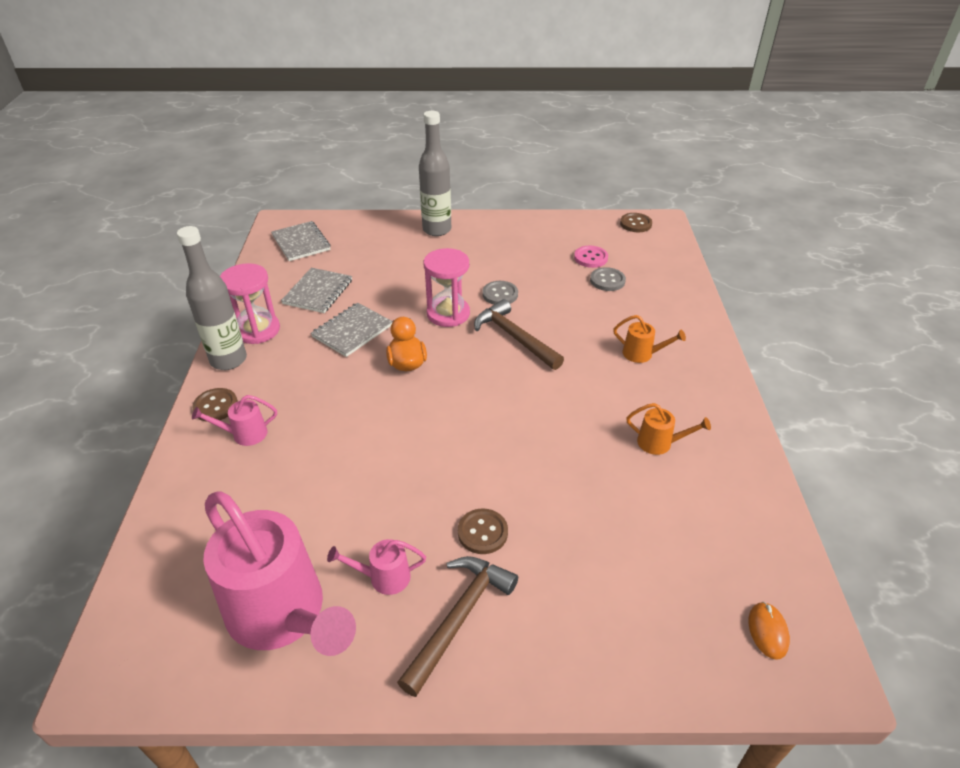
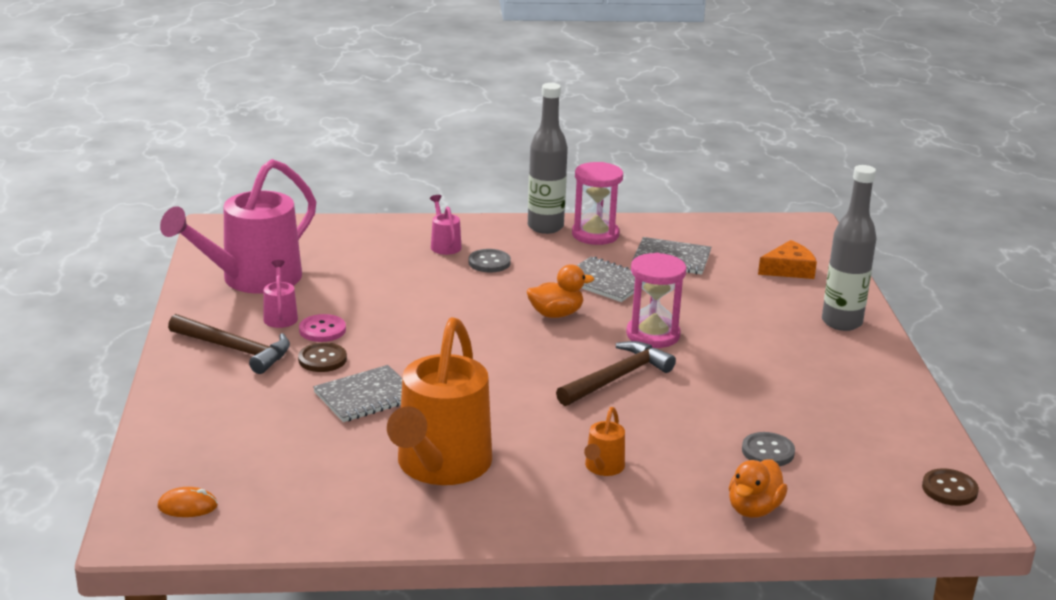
camera: 85 degrees right, 15 degrees down
brown button [193,388,238,422] -> none
grey notebook [271,221,331,261] -> grey notebook moved to [313,365,402,422]
grey button [482,281,518,305] -> grey button moved to [468,249,511,272]
pink button [574,246,608,268] -> pink button moved to [299,314,346,342]
orange watering can [626,403,711,455] -> orange watering can [387,317,492,485], size x2.38
none -> orange duck [729,459,788,518]
none -> orange cheese [758,240,817,279]

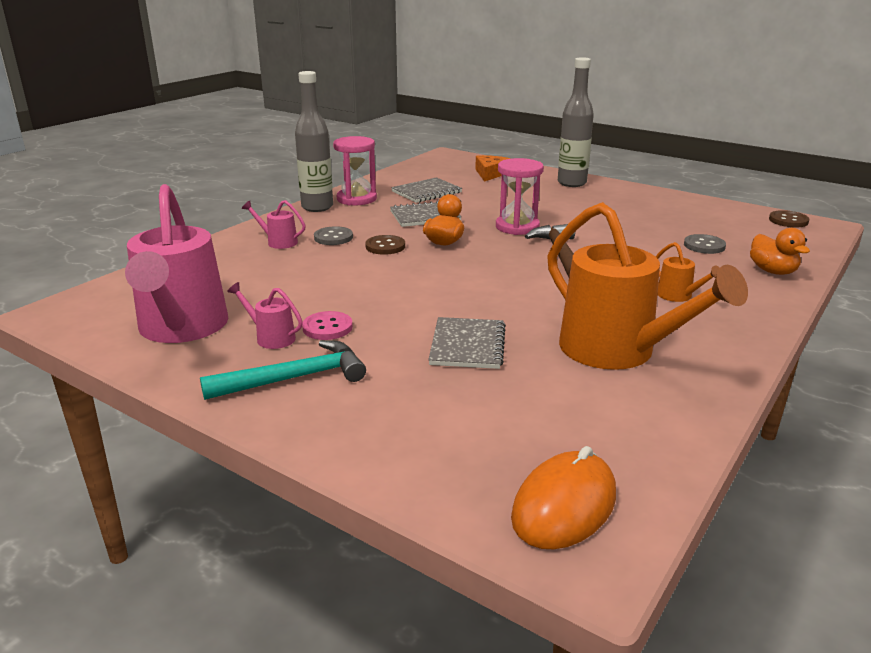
camera: 50 degrees left, 0 degrees up
orange mouse [158,487,218,517] -> orange mouse [511,446,616,549], size x1.89
brown hammer [168,314,290,374] -> turquoise hammer [200,340,366,400]
brown button [298,342,347,372] -> brown button moved to [365,235,405,255]

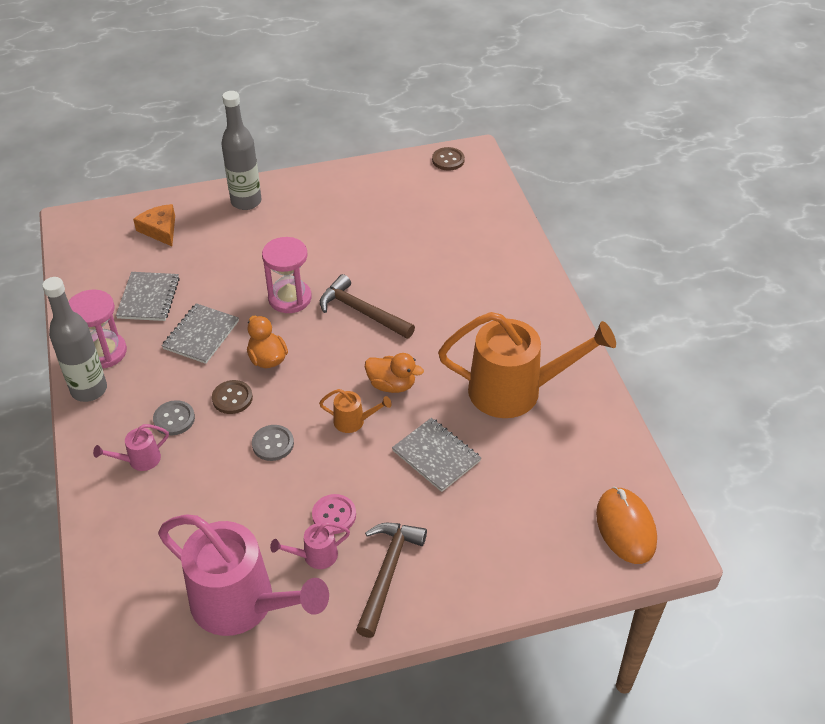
camera: 50 degrees left, 20 degrees up
turquoise hammer [200,340,366,400] -> brown hammer [356,523,427,638]
orange watering can [656,242,720,302] -> orange watering can moved to [319,389,392,433]
grey button [684,234,726,254] -> grey button moved to [252,425,294,461]
orange duck [750,228,810,275] -> orange duck moved to [365,353,424,393]

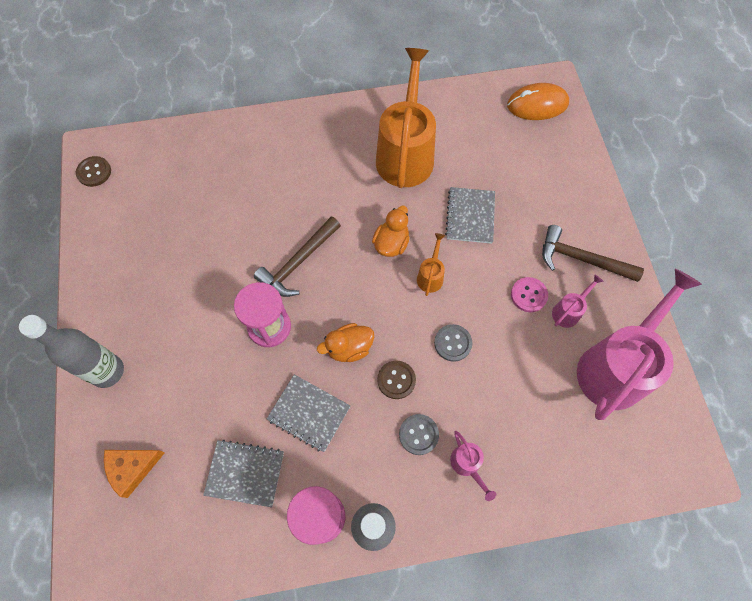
camera: 85 degrees left, 20 degrees up
pink watering can [270,522,350,569] -> pink watering can turned 120 degrees counterclockwise [552,275,604,328]
grey notebook [392,418,481,492] -> grey notebook turned 45 degrees counterclockwise [445,187,495,244]

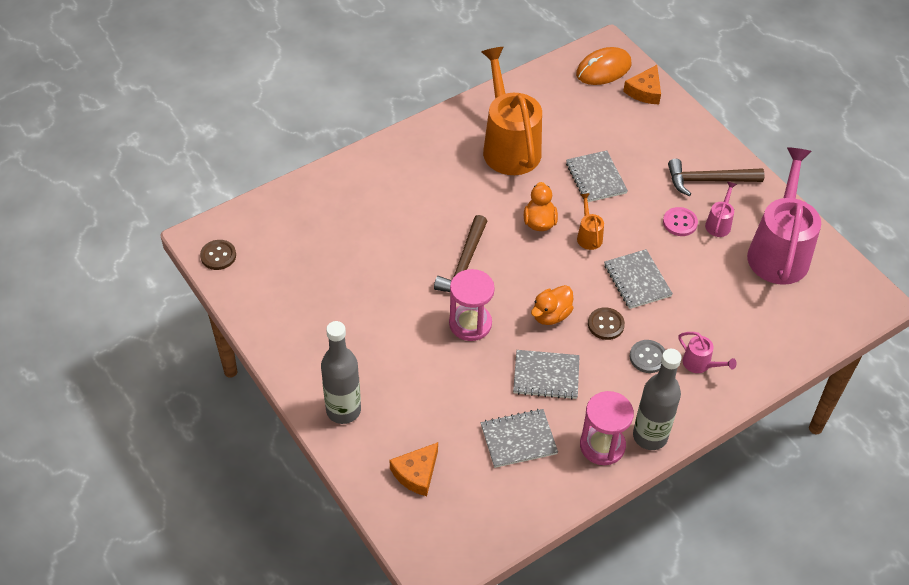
camera: 25 degrees left, 15 degrees down
grey button [434,324,472,362] -> grey notebook [604,249,673,309]
none -> orange cheese [623,65,661,105]

